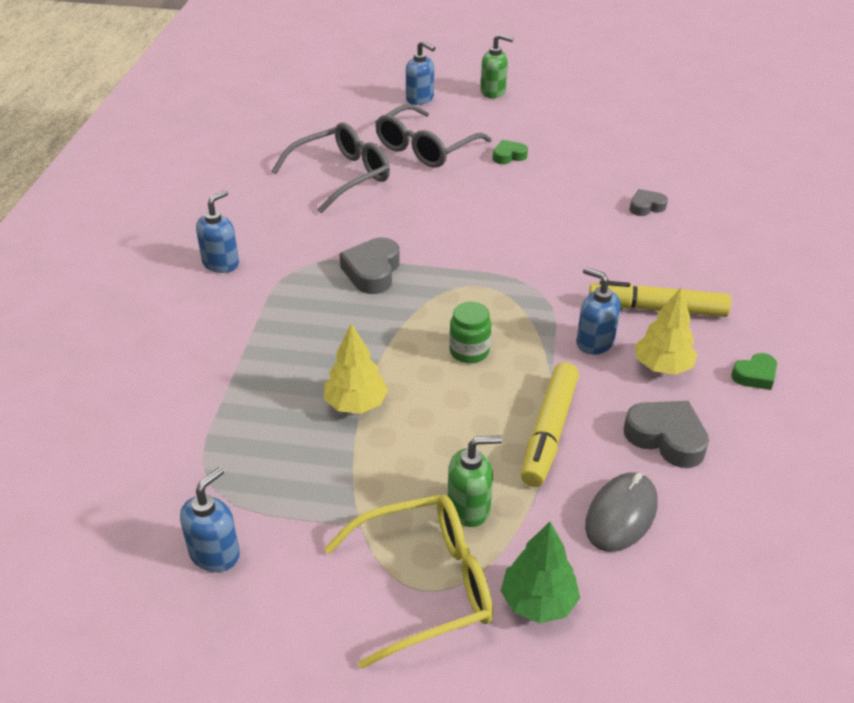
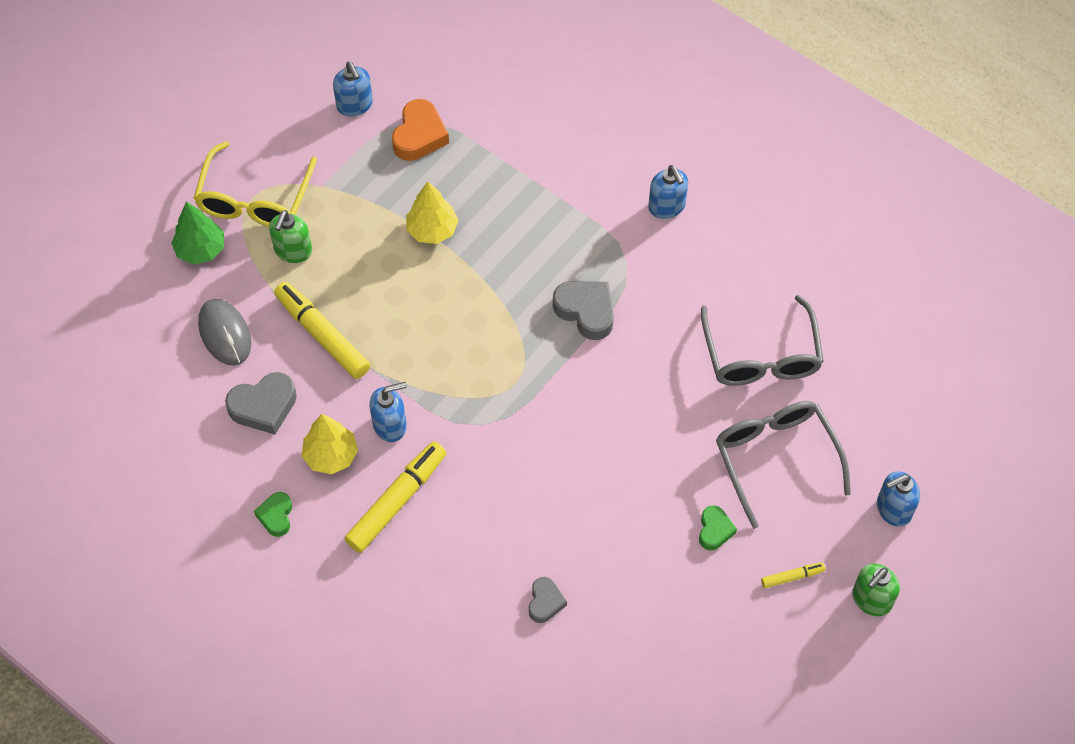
camera: 120 degrees right, 20 degrees up
green jar [449,302,491,363] -> none
none -> orange heart [392,99,449,161]
none -> yellow marker [761,562,826,588]

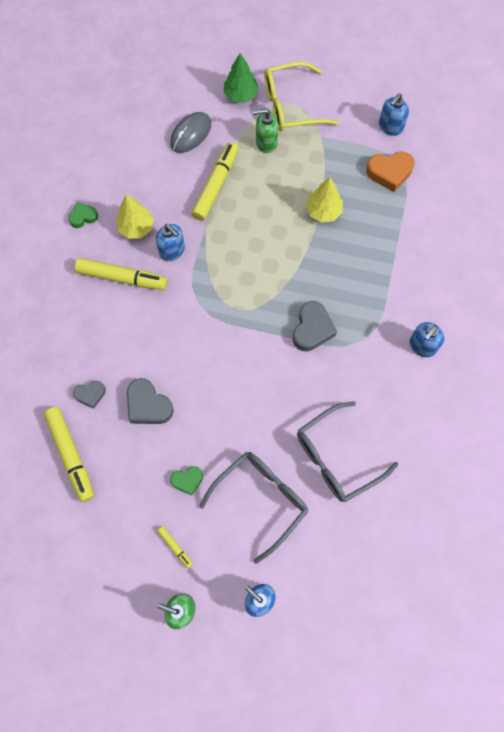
camera: 65 degrees right, 10 degrees up
grey heart [225,372,297,434] -> grey heart moved to [127,378,174,424]
none -> yellow marker [44,407,94,502]

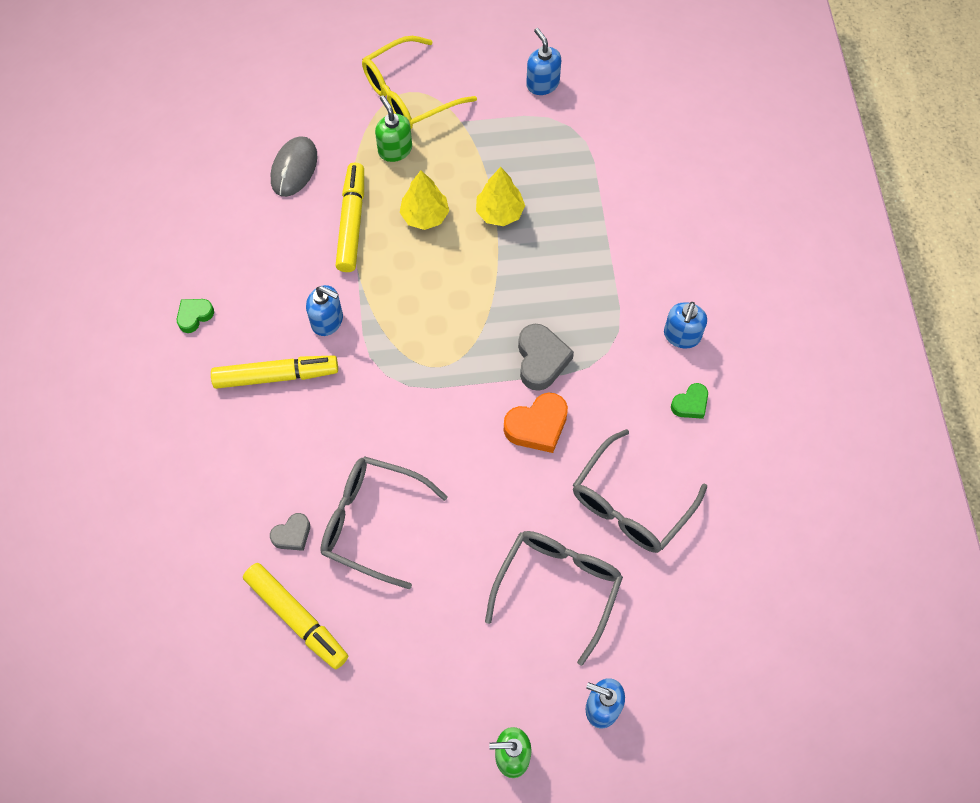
camera: 20 degrees left, 5 degrees down
yellow tree [116,195,154,239] -> yellow tree moved to [400,171,449,230]
grey heart [127,378,174,424] -> grey glasses [320,456,448,589]
yellow marker [157,526,193,568] -> none
green heart [170,466,203,496] -> green heart moved to [671,383,708,419]
green tree [224,53,259,103] -> none
green soap dispenser [252,109,278,153] -> green soap dispenser turned 90 degrees clockwise [375,95,412,162]
orange heart [366,151,415,192] -> orange heart moved to [504,392,568,453]
blue soap dispenser [379,93,409,136] -> blue soap dispenser turned 135 degrees clockwise [526,28,561,95]

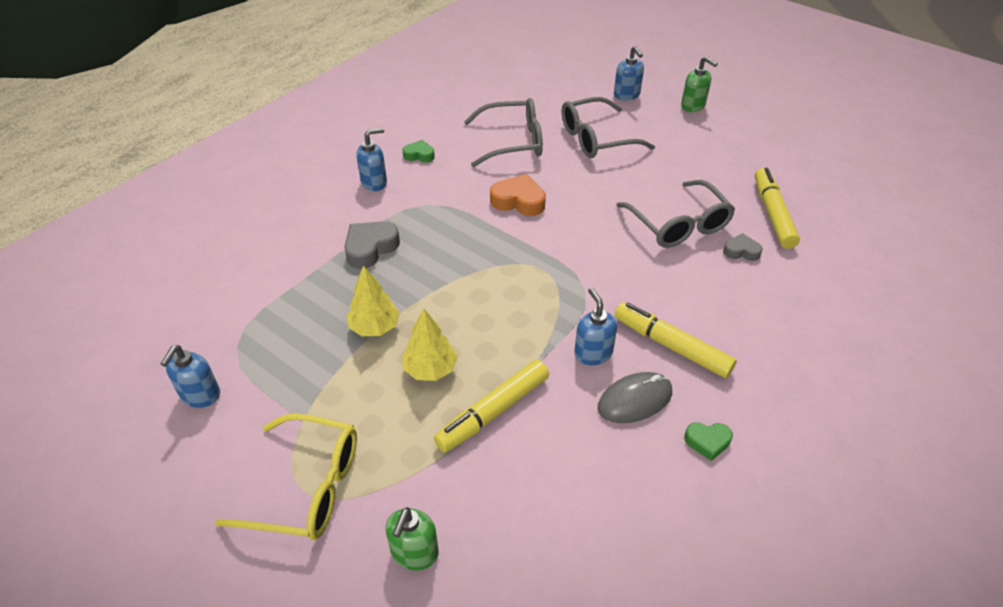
camera: 135 degrees left, 20 degrees down
grey mouse [271,137,317,197] -> grey mouse moved to [598,372,672,423]
green soap dispenser [375,95,412,162] -> green soap dispenser moved to [385,507,439,571]
grey heart [518,324,574,391] -> grey heart moved to [344,221,400,269]

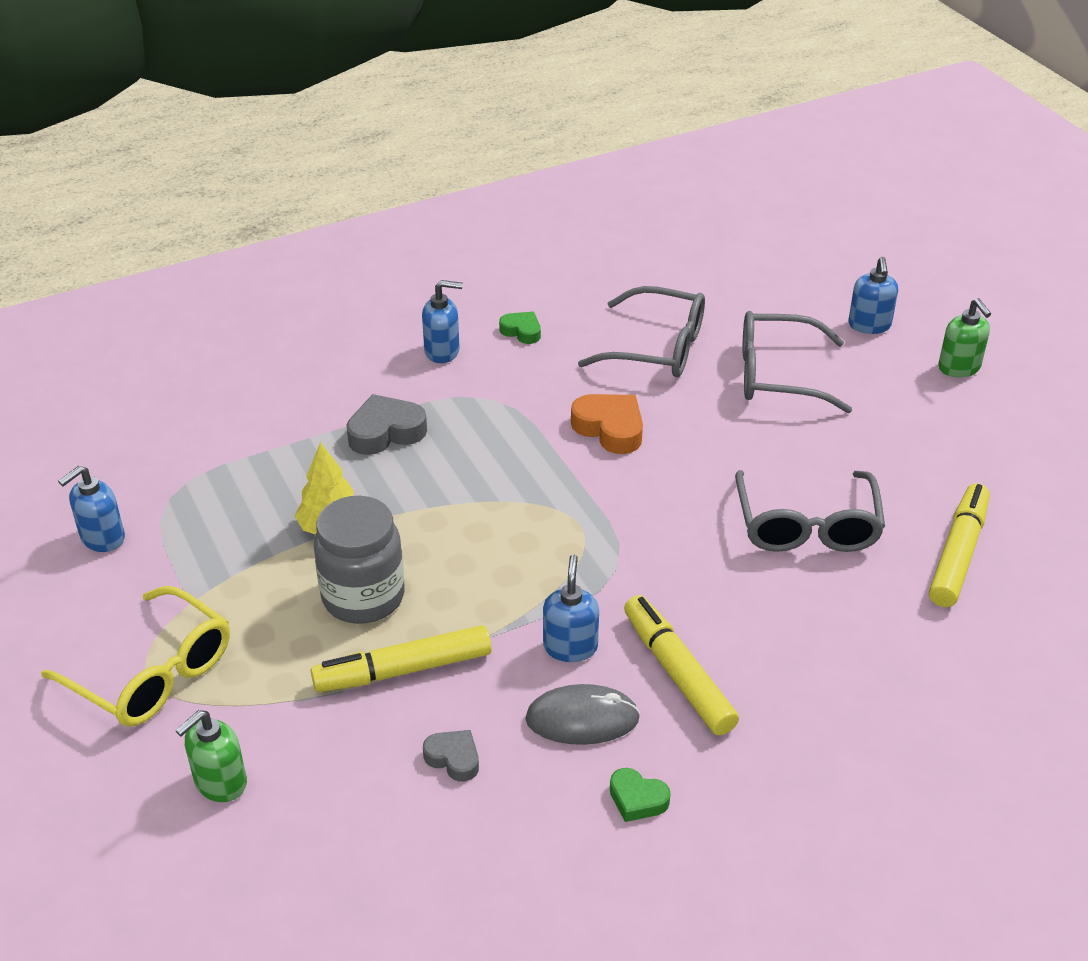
camera: 25 degrees right, 5 degrees down
yellow tree [402,308,458,381] -> grey jar [314,496,405,624]
grey heart [723,233,763,261] -> grey heart moved to [423,730,479,782]

